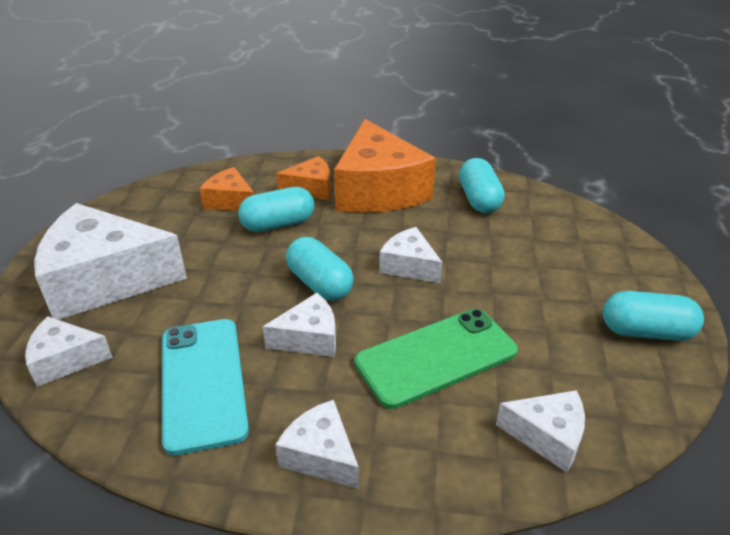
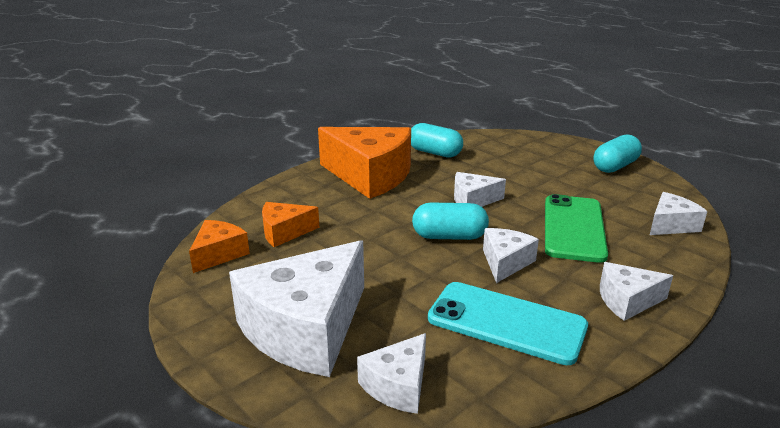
camera: 50 degrees left, 10 degrees down
turquoise capsule [238,187,314,232] -> none
orange cheese [276,156,330,200] -> orange cheese moved to [189,220,250,273]

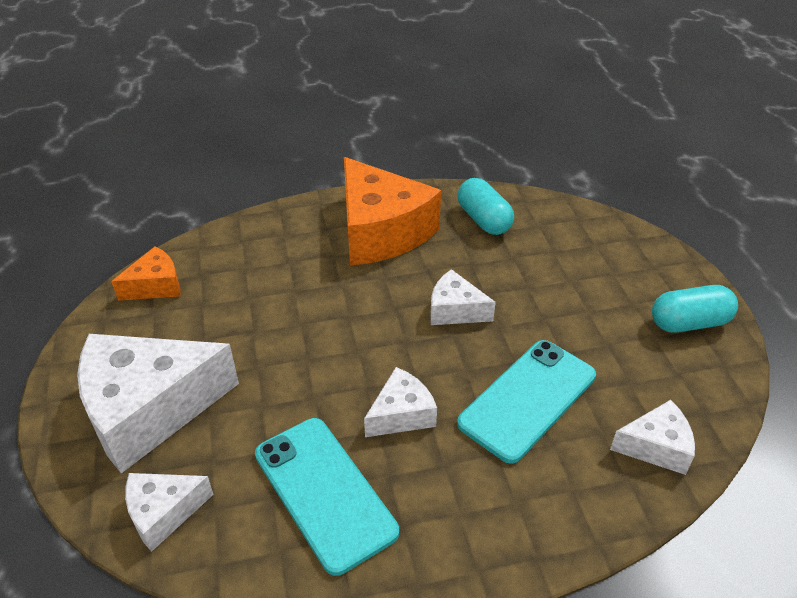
camera: 30 degrees right, 15 degrees up
orange cheese [262,202,319,247] -> none
turquoise capsule [412,203,489,240] -> none
green phone [545,194,608,263] -> turquoise phone [457,340,596,464]
white cheese [600,262,673,321] -> none

